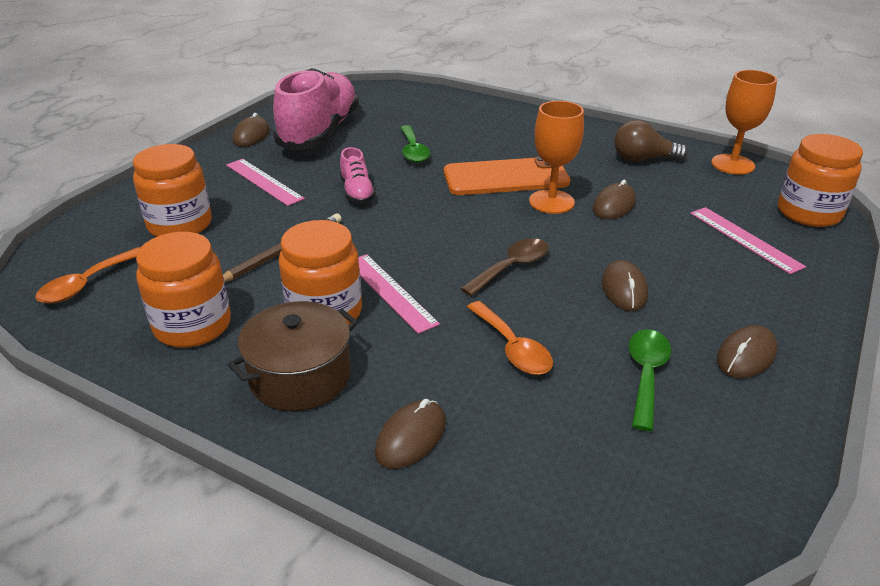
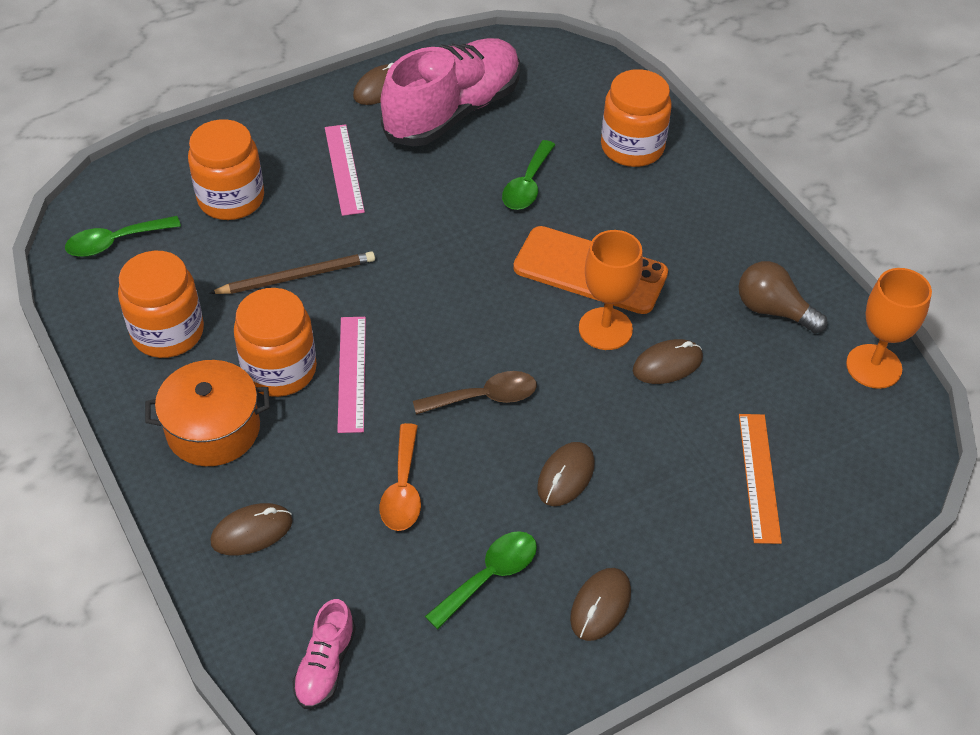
camera: 30 degrees right, 15 degrees up
orange spoon [35,247,140,304] -> green spoon [65,216,181,257]
brown pot [228,301,358,411] -> orange pot [145,360,270,466]
pink shoe [340,147,376,204] -> pink shoe moved to [292,599,356,709]
pink ruler [690,207,806,274] -> orange ruler [739,414,782,544]
brown mouse [717,325,777,378] -> brown mouse turned 45 degrees counterclockwise [570,568,631,641]
orange jar [778,134,863,227] -> orange jar moved to [601,69,672,167]

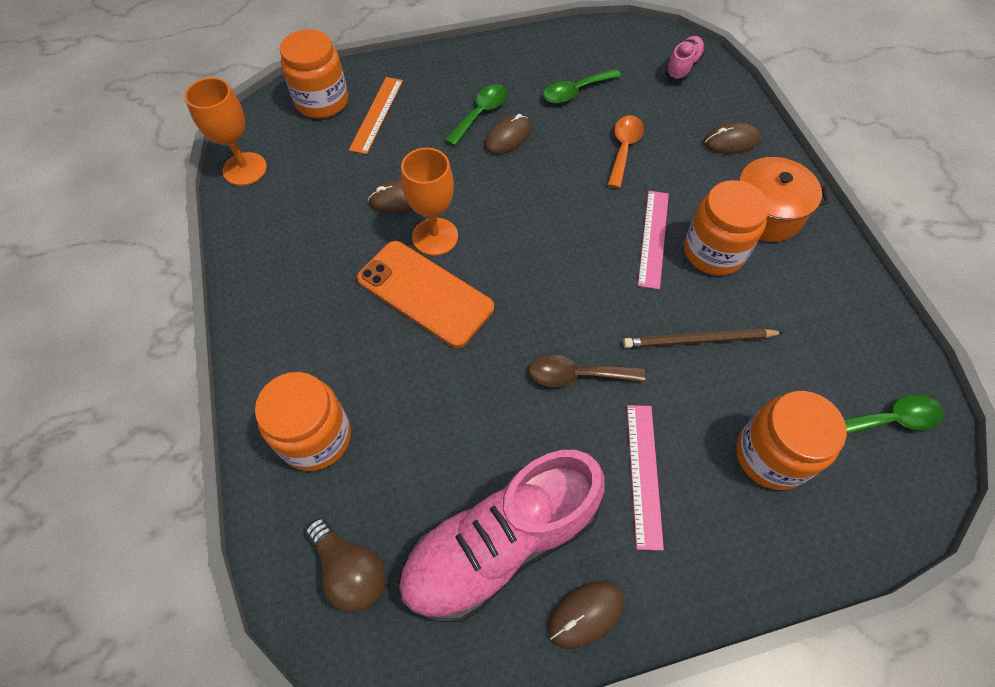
camera: 165 degrees left, 10 degrees up
orange jar [118,251,204,358] -> orange jar moved to [280,29,348,119]
brown spoon [413,371,537,415] -> brown spoon moved to [529,355,645,387]
green spoon [502,140,555,210] -> green spoon moved to [445,84,507,146]
brown mouse [570,568,631,641] -> none
brown light bulb [739,261,827,333] -> brown light bulb moved to [306,518,386,613]

